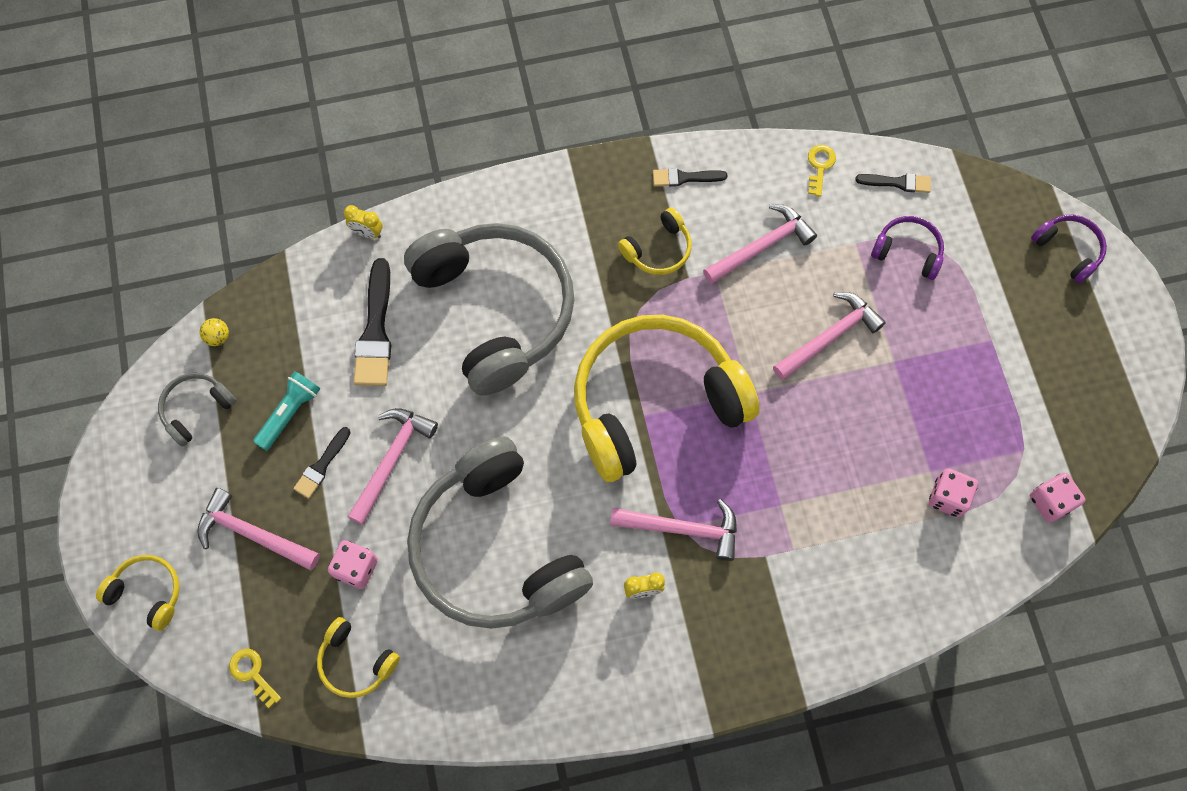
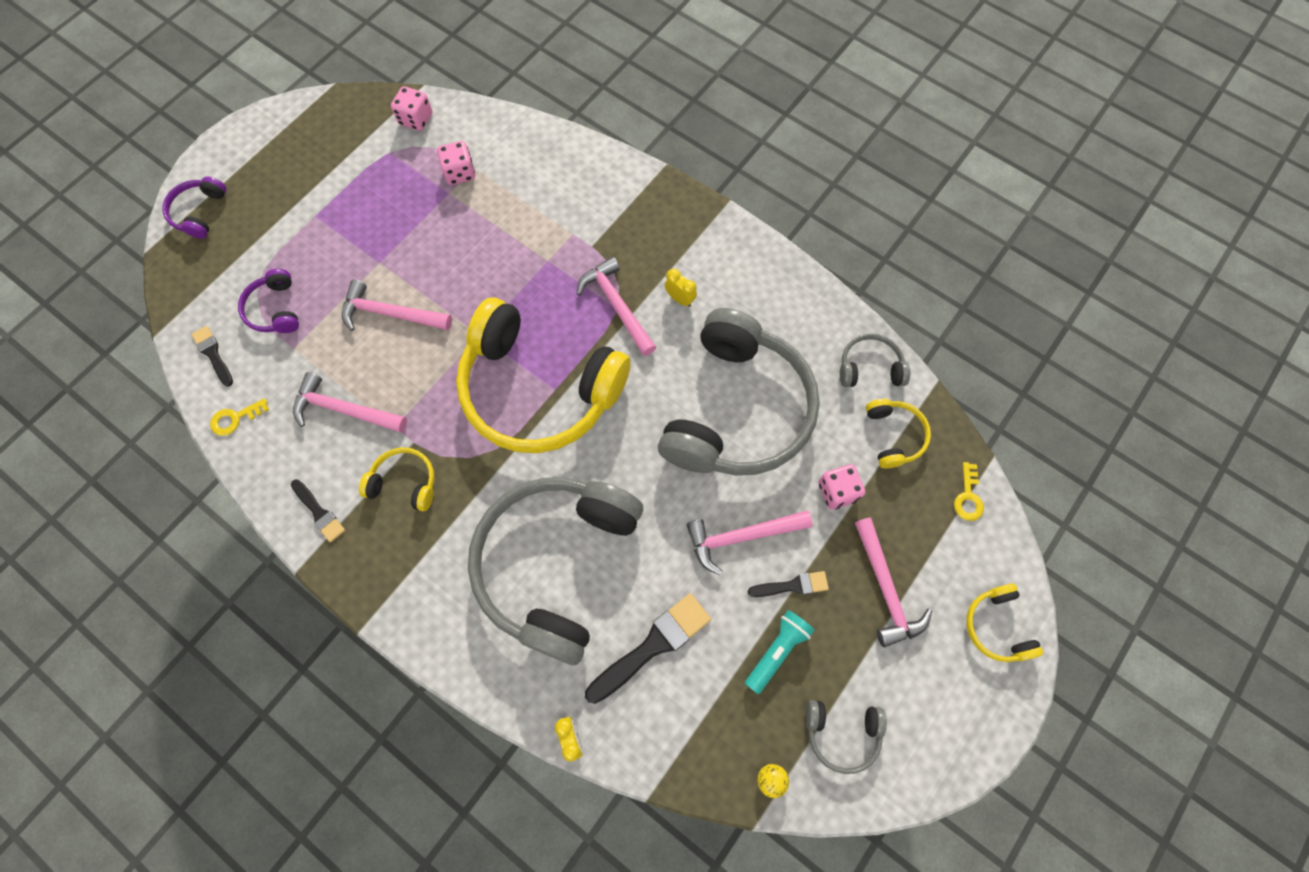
camera: 130 degrees left, 0 degrees up
turquoise flashlight [253,371,320,451] -> turquoise flashlight turned 135 degrees clockwise [745,610,814,694]
none -> grey headphones [840,334,910,387]

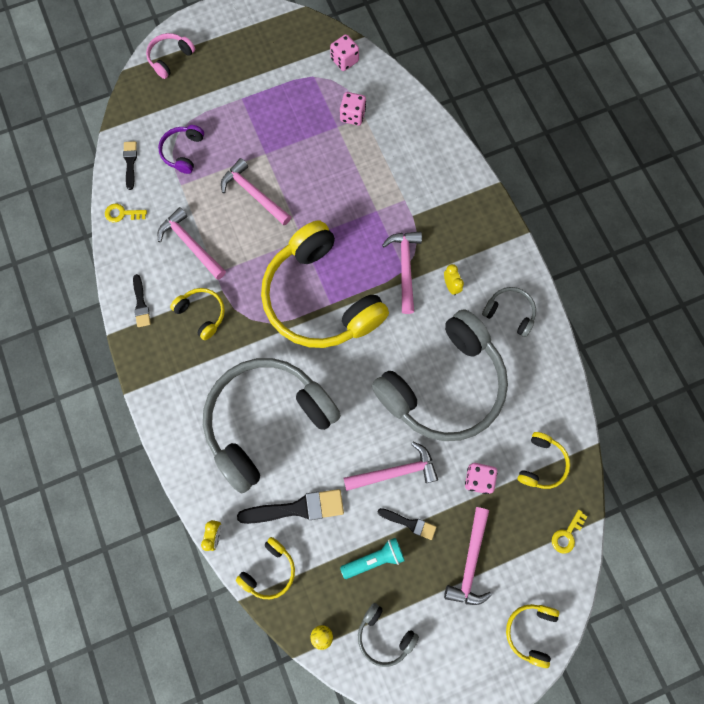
camera: 30 degrees right, 5 degrees up
purple headphones [163,176,227,239] -> pink headphones [146,33,195,79]
pink hammer [687,511,813,575] -> pink hammer turned 150 degrees clockwise [343,442,438,491]
grey headphones [840,334,910,387] -> grey headphones moved to [482,287,536,337]
none -> yellow headphones [236,537,295,599]

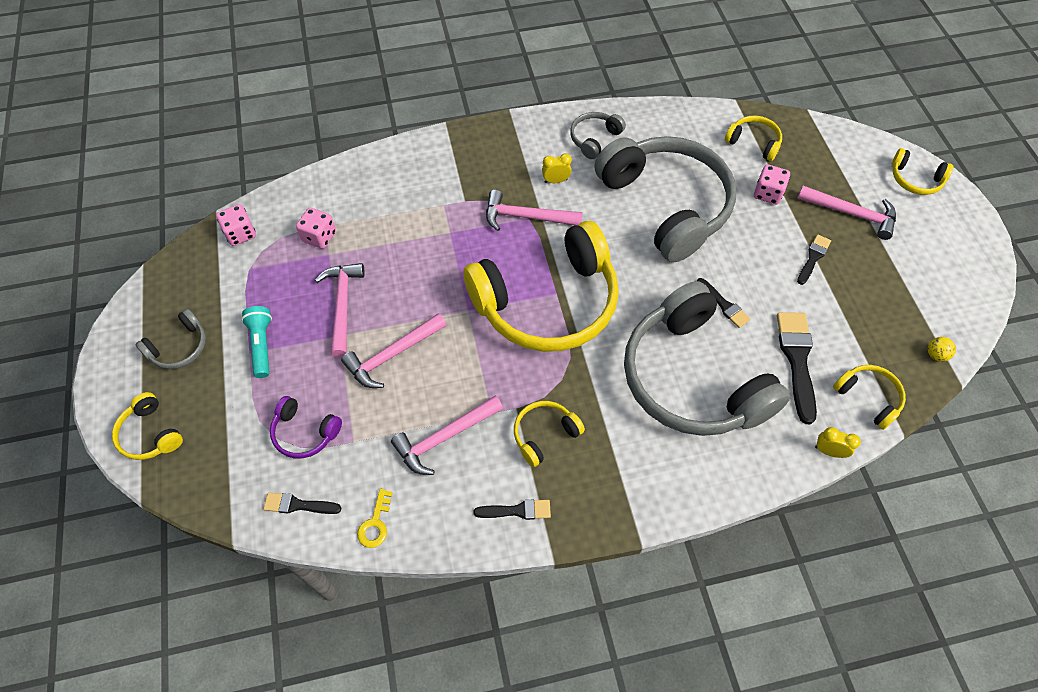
camera: 80 degrees left, 15 degrees down
pink headphones [146,33,195,79] -> yellow headphones [112,392,183,460]
turquoise flashlight [340,538,405,579] -> turquoise flashlight moved to [241,306,272,378]
pink hammer [343,442,438,491] -> pink hammer moved to [315,263,365,357]
grey headphones [358,603,419,667] -> grey headphones moved to [135,309,206,369]
yellow key [552,510,587,554] -> none
none -> black brush [697,278,751,328]

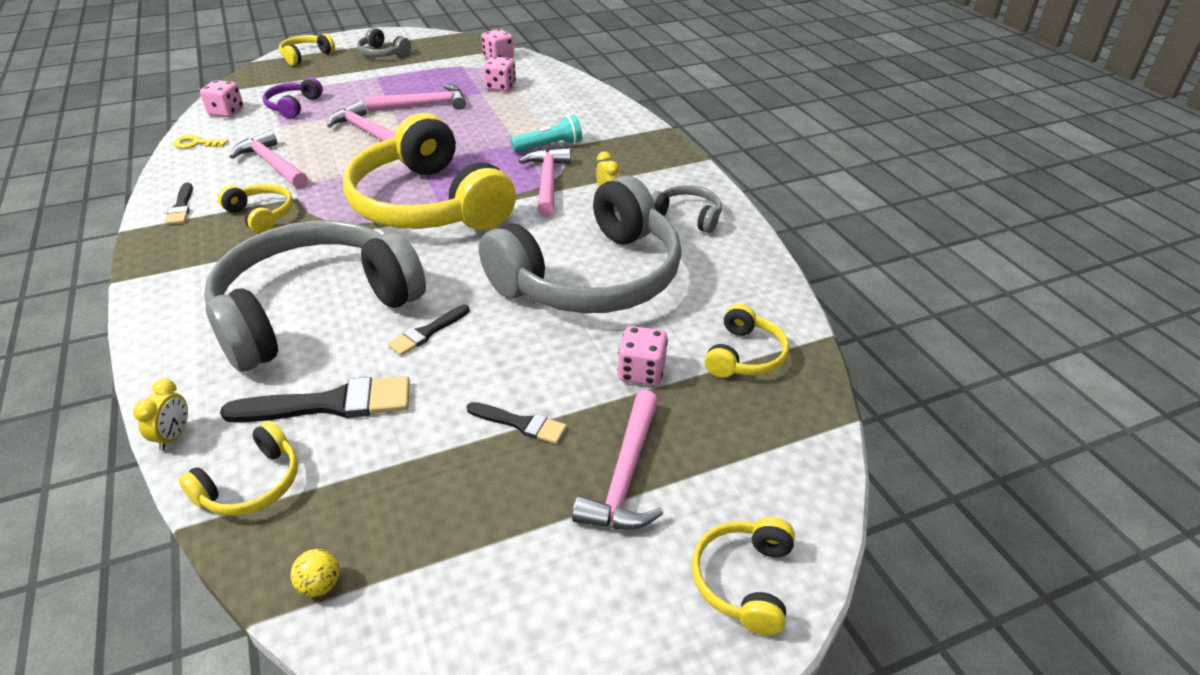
camera: 80 degrees right, 20 degrees down
turquoise flashlight [241,306,272,378] -> turquoise flashlight moved to [511,115,582,152]
black brush [263,492,341,514] -> pink dice [200,80,244,117]

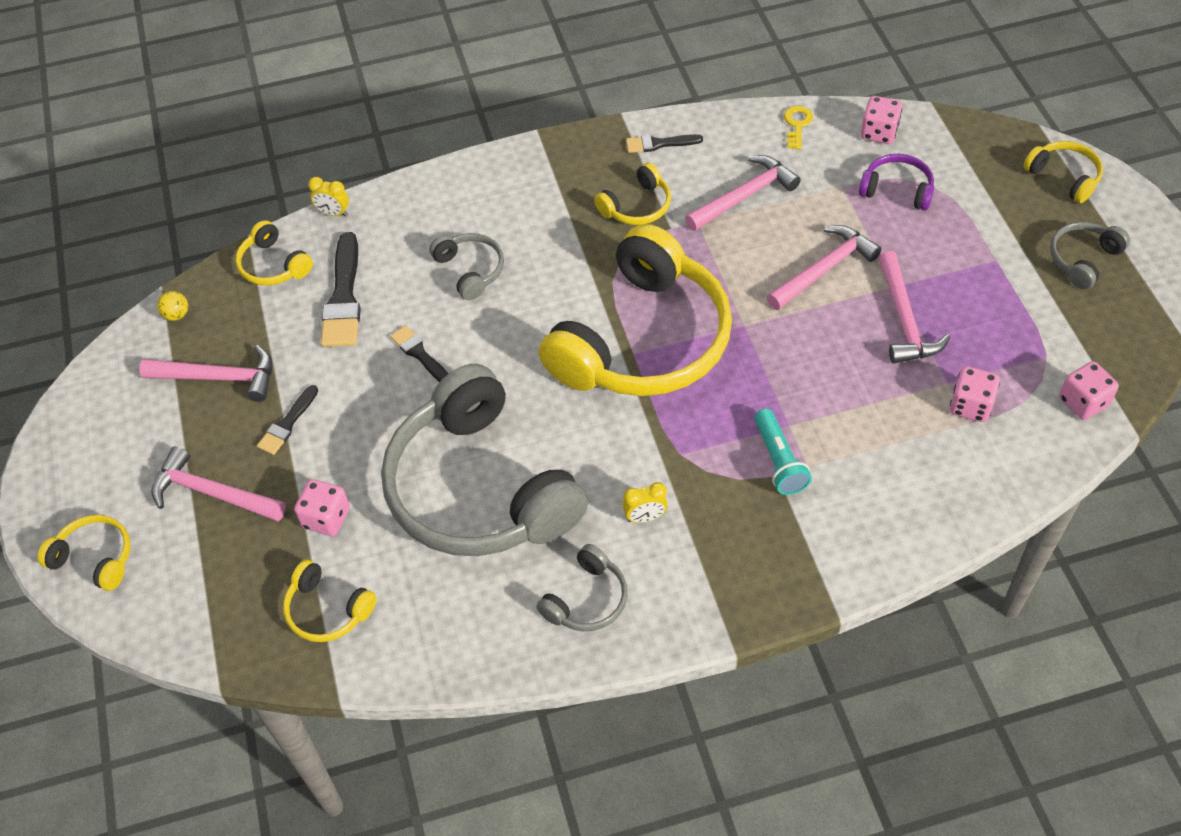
camera: 100 degrees right, 15 degrees up
grey headphones [204,220,426,372] -> grey headphones [429,233,504,300], size x0.42
yellow headphones [343,113,516,230] -> yellow headphones turned 150 degrees clockwise [539,224,732,396]
pink hammer [519,148,571,217] -> pink hammer moved to [139,345,272,402]

